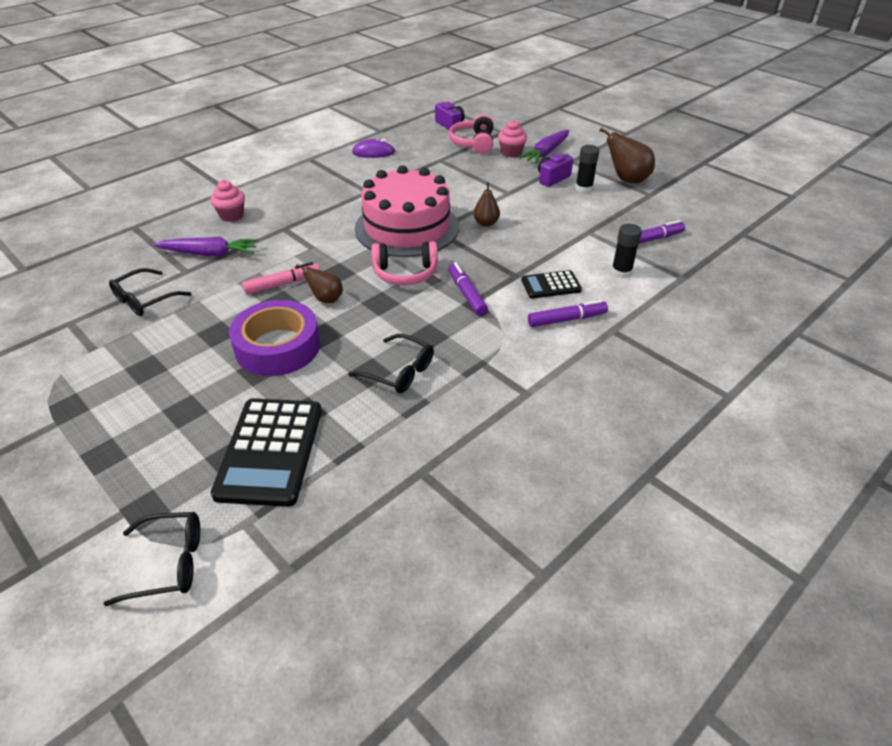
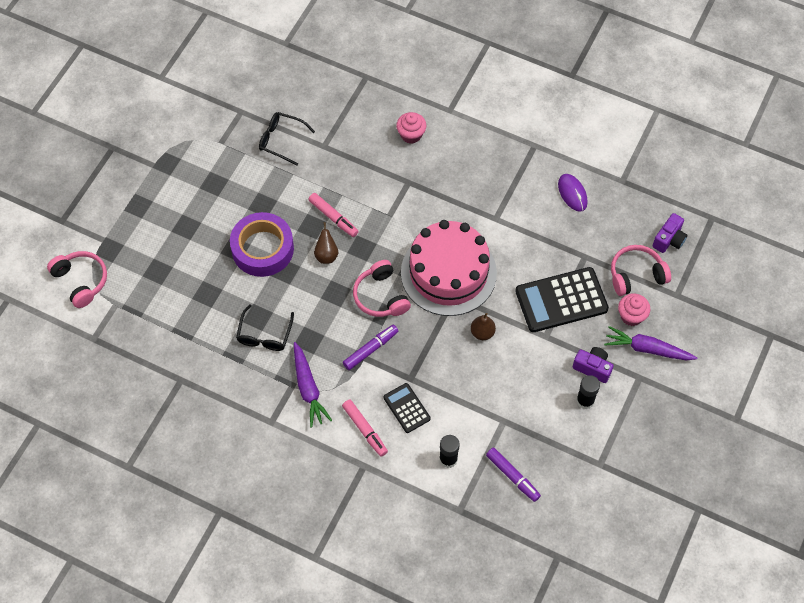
camera: 70 degrees right, 20 degrees up
black glasses [104,512,200,606] -> pink headphones [47,251,107,308]
purple carrot [153,237,259,256] -> purple carrot moved to [294,342,332,428]
black calculator [211,398,322,507] -> black calculator moved to [515,267,609,332]
purple marker [528,300,608,327] -> pink marker [342,399,388,457]
brown pear [599,128,655,183] -> none

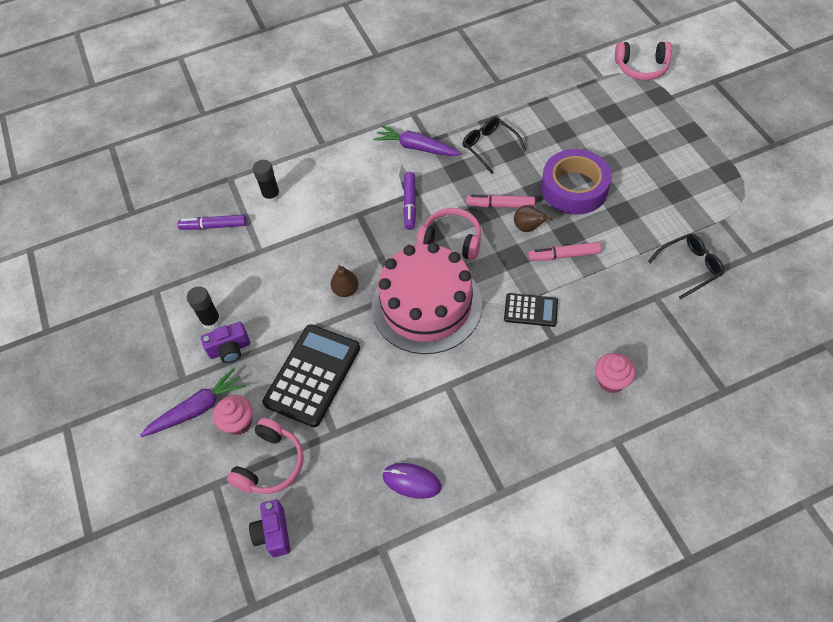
camera: 135 degrees right, 5 degrees down
pink marker [342,399,388,457] -> pink marker moved to [466,194,535,208]
black calculator [383,383,431,433] -> black calculator moved to [504,293,558,327]

